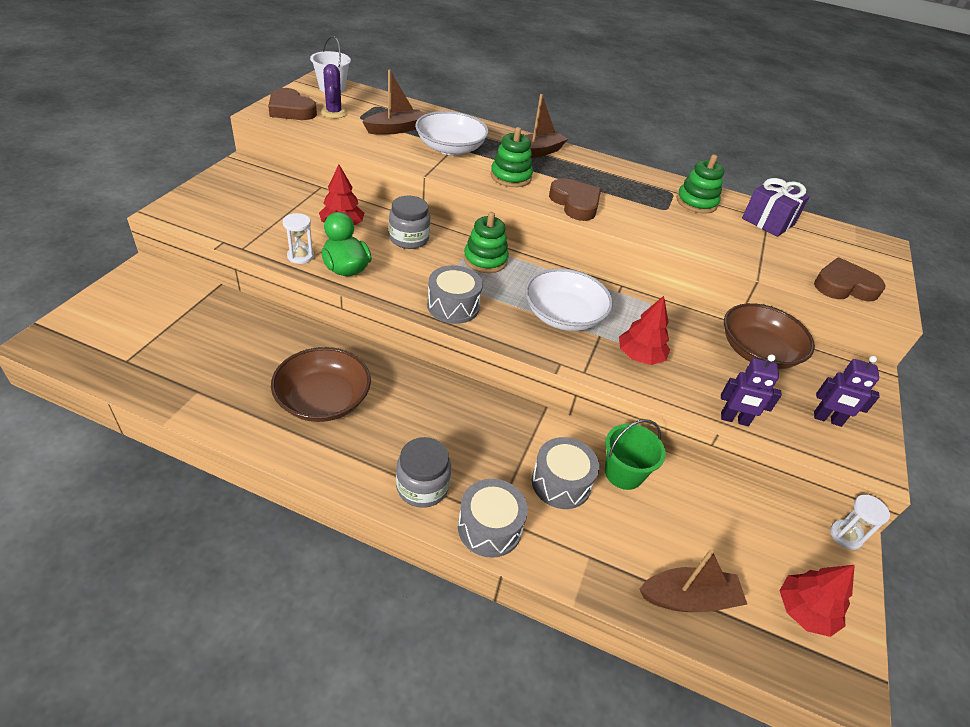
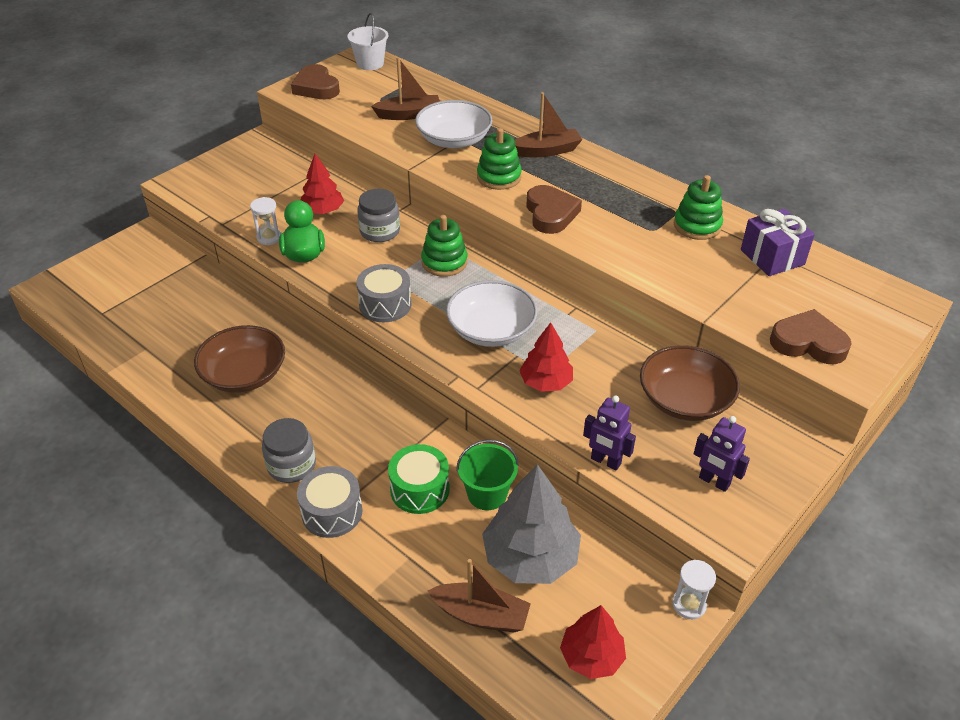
camera: 25 degrees right, 0 degrees up
purple cactus [321,64,347,118] -> none
grey drum [532,437,599,509] -> green drum [388,444,450,514]
none -> grey tree [482,464,581,584]

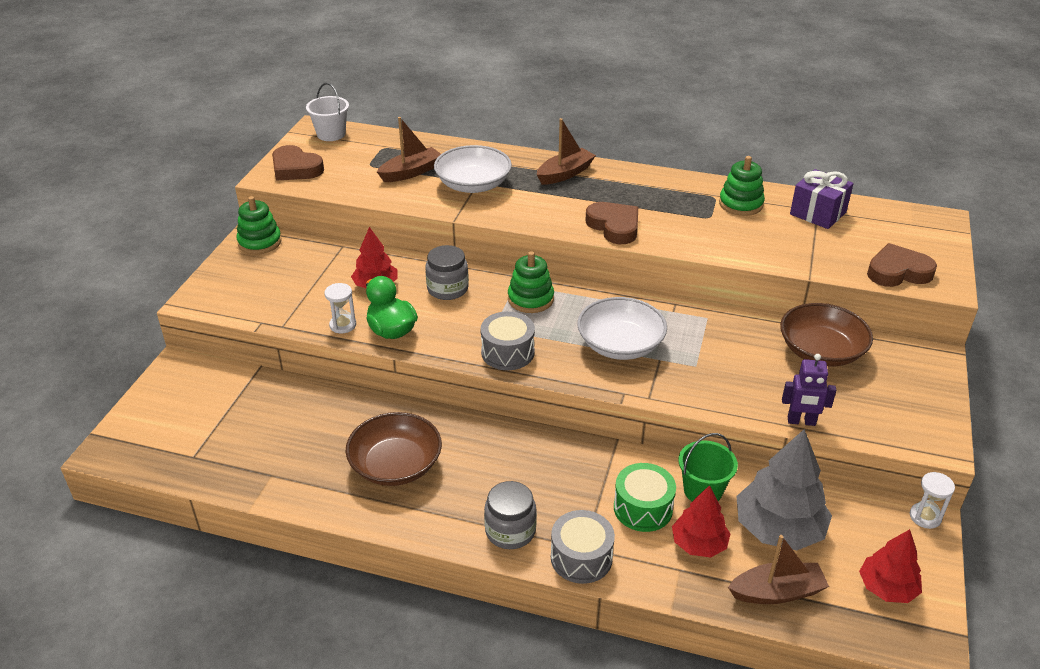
camera: 25 degrees left, 5 degrees down
green stacking toy [477,128,522,190] -> green stacking toy moved to [236,196,282,254]
red tree [519,322,573,392] -> red tree moved to [672,485,731,557]
purple robot [694,416,750,492] -> none

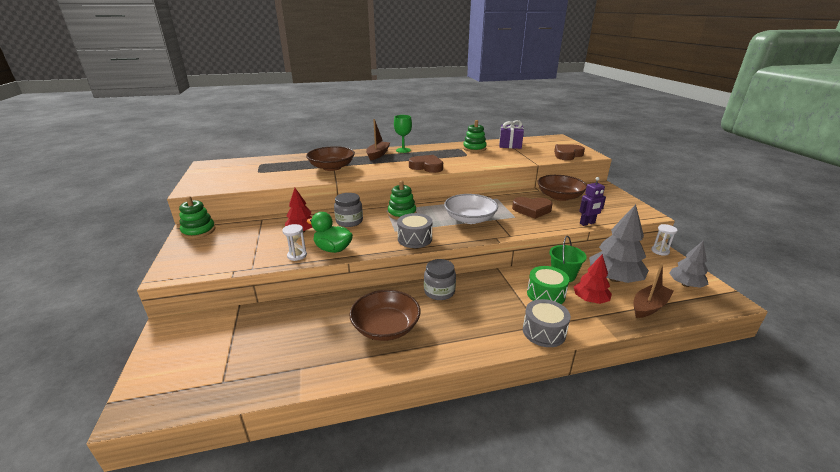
camera: 30 degrees left, 10 degrees down
brown heart [272,145,324,181] -> brown heart moved to [512,197,552,219]
white bucket [306,83,349,141] -> none
brown boat [377,117,441,182] -> none
white bowl [434,145,512,193] -> brown bowl [306,146,355,171]
grey jar [484,481,537,549] -> grey jar moved to [424,259,456,300]
red tree [859,529,922,603] -> grey tree [669,241,709,288]
none -> green goblet [394,115,412,153]

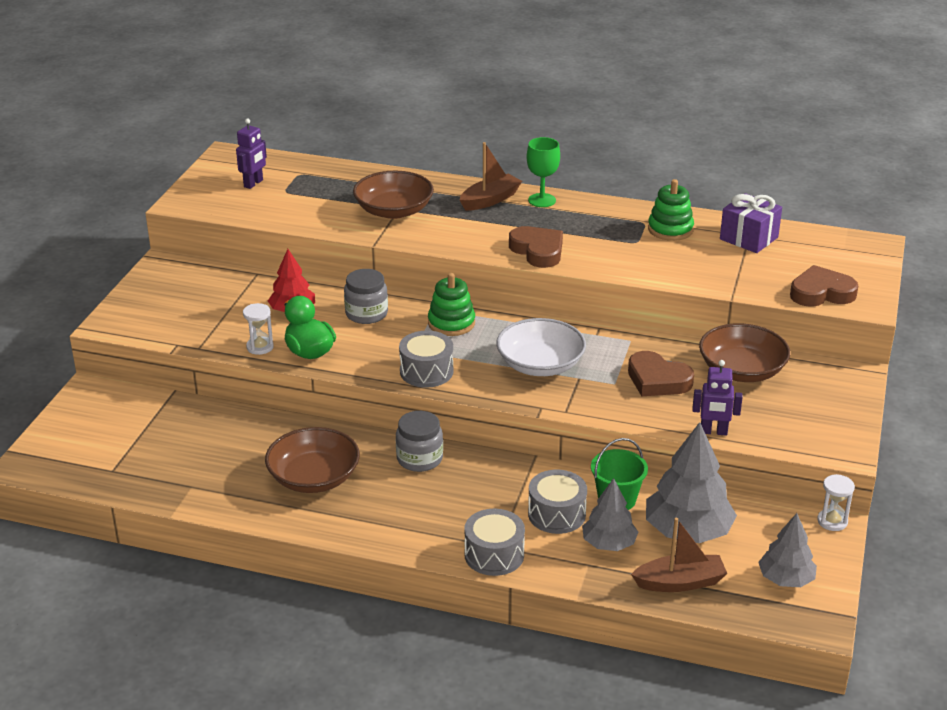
camera: 30 degrees right, 5 degrees up
green stacking toy [179,196,215,239] -> none
green drum [527,266,569,304] -> grey drum [528,470,587,534]
red tree [574,254,612,304] -> grey tree [582,478,638,551]
none -> purple robot [236,119,267,189]

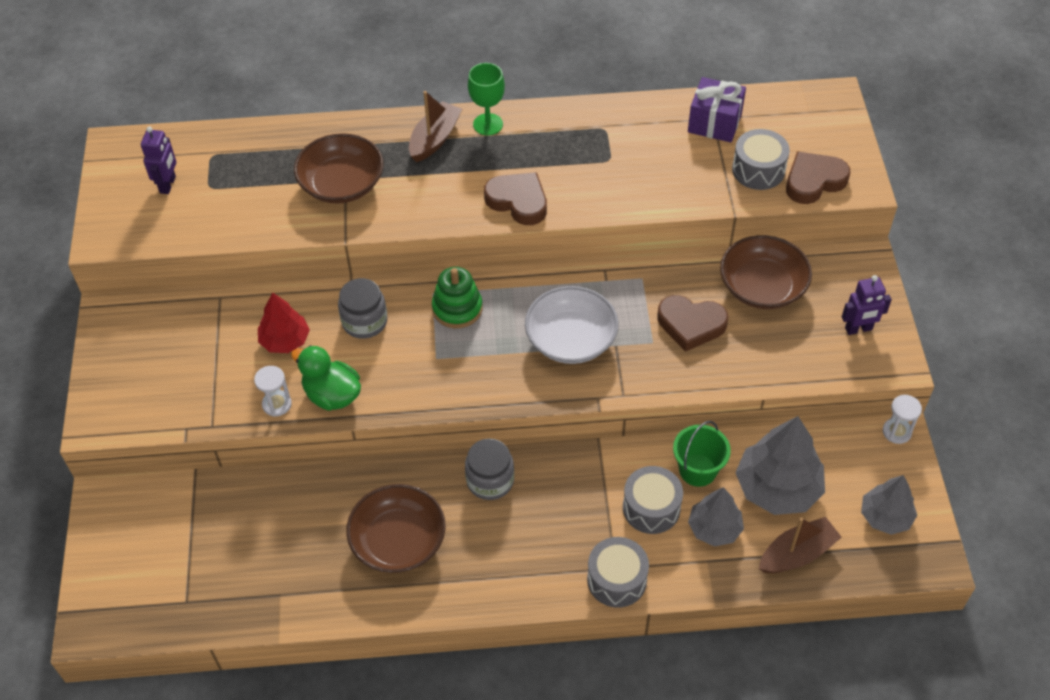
camera: 20 degrees left, 20 degrees up
grey drum [399,331,454,388] -> grey drum moved to [732,129,790,190]
green stacking toy [648,179,694,241] -> none
purple robot [692,360,743,436] -> purple robot moved to [842,275,892,335]

